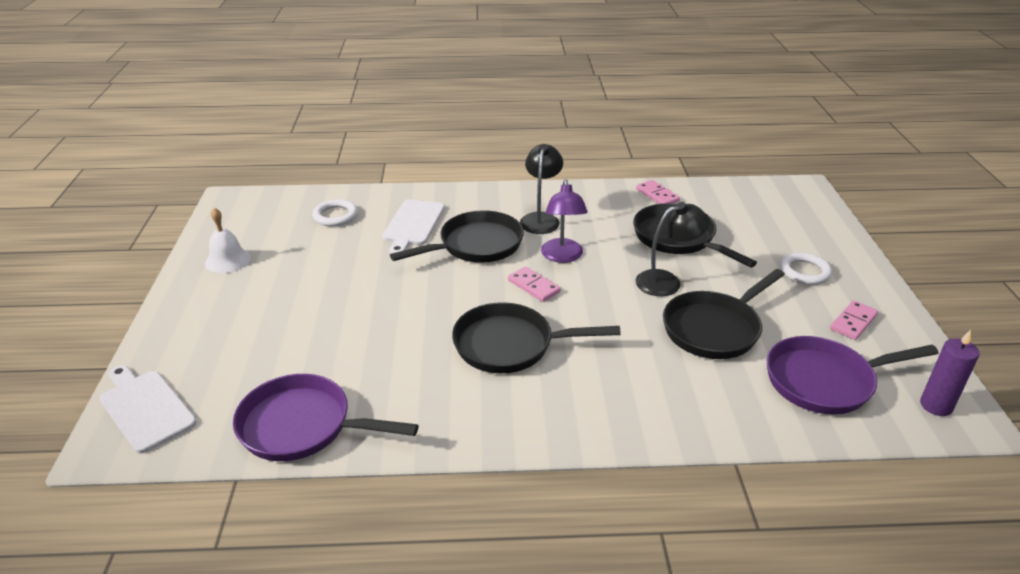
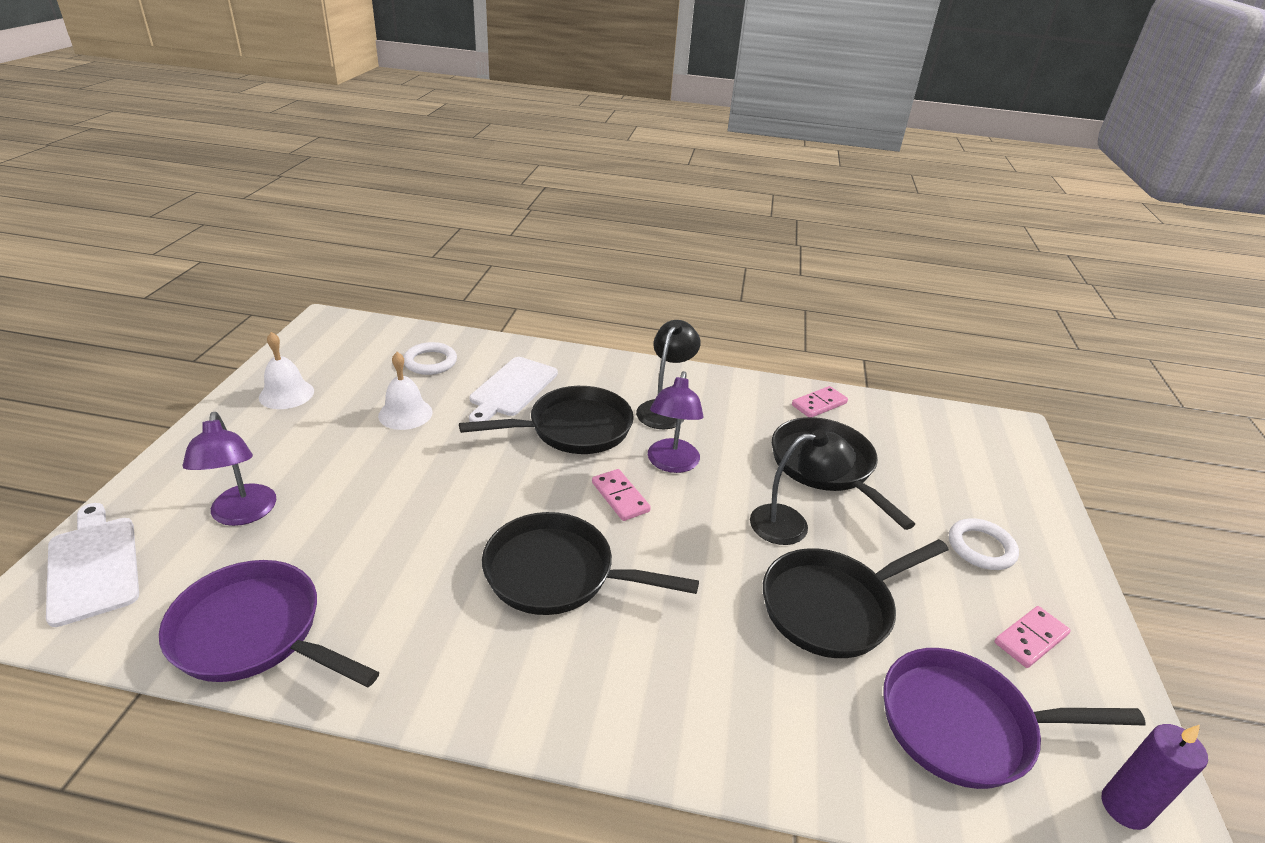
camera: 10 degrees right, 0 degrees up
pink domino [636,180,680,204] -> pink domino turned 75 degrees clockwise [792,386,848,417]
none -> purple lamp [182,412,276,526]
none -> white bell [378,352,433,430]

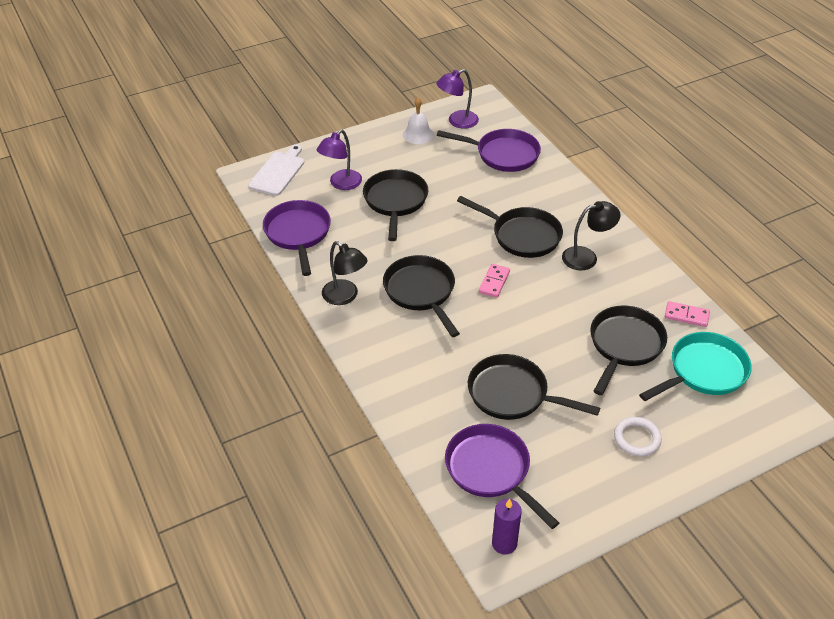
camera: 55 degrees right, 10 degrees up
white bell [378,352,433,430] -> none
white ring [404,342,457,375] -> purple pan [437,129,541,172]
white cutting board [469,357,558,422] -> none
purple lamp [648,371,704,473] -> purple lamp moved to [436,69,479,129]
black lamp [750,429,856,545] -> black lamp moved to [322,241,368,305]
pink domino [994,606,1071,668] -> none
none -> black pan [363,169,429,241]
none -> turquoise pan [639,332,752,401]

